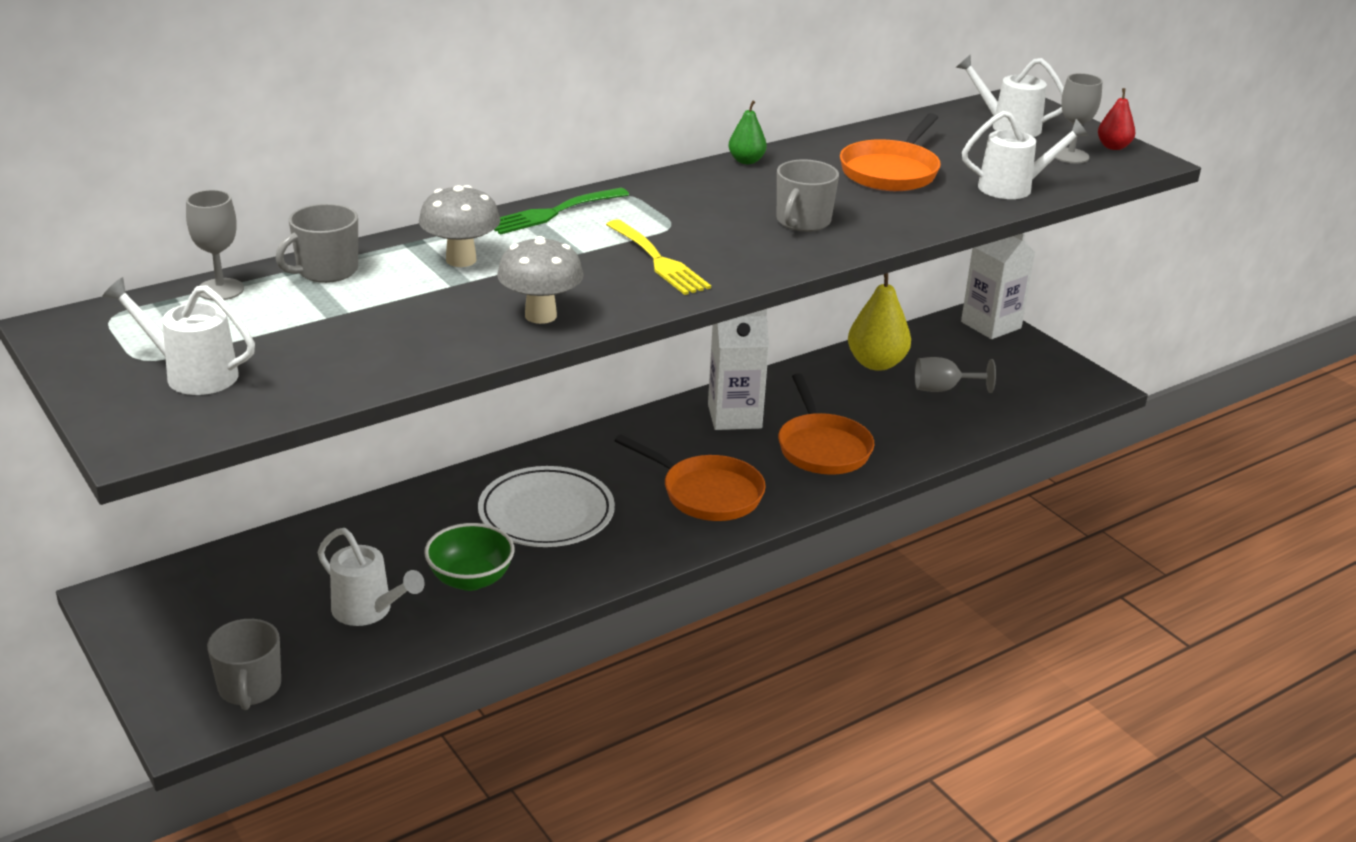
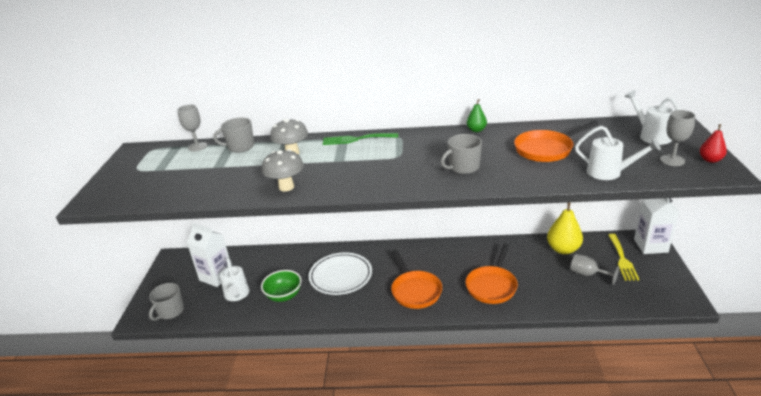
camera: 40 degrees right, 0 degrees up
white watering can [103,277,255,395] -> none
yellow fork [606,220,711,295] -> yellow fork moved to [608,234,639,281]
white carton [708,309,769,430] -> white carton moved to [187,223,229,287]

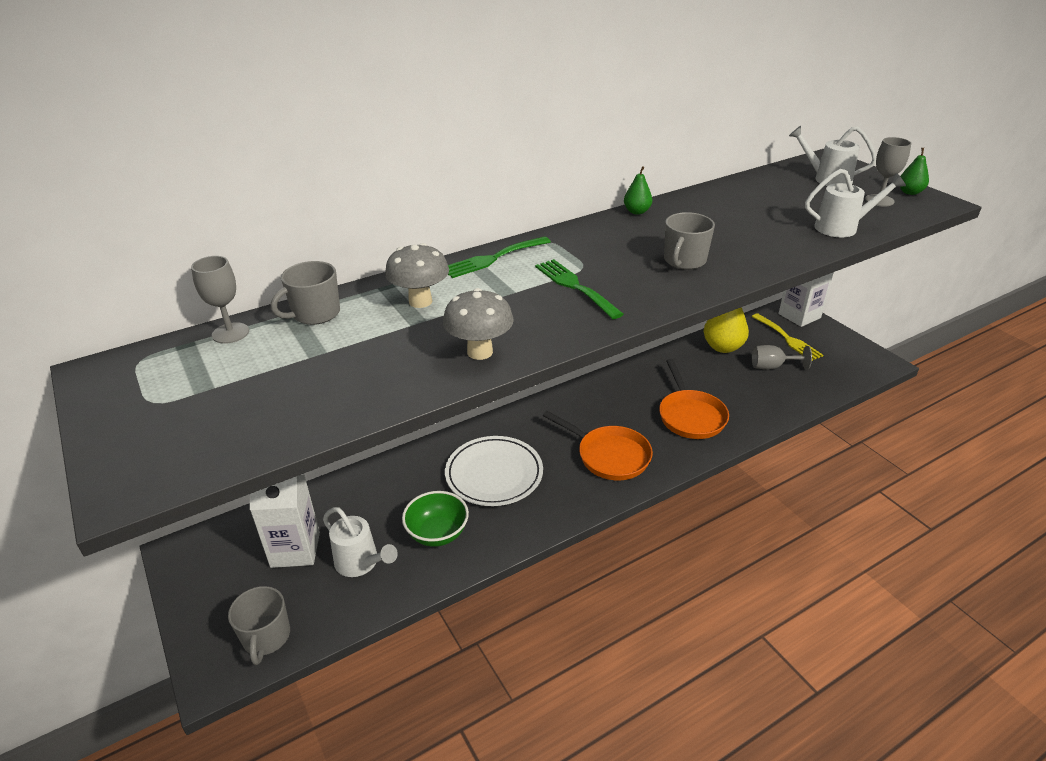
camera: 35 degrees left, 5 degrees up
orange pan [514,121,599,162] -> none
red pear [700,124,727,163] -> green pear [900,148,929,195]
none -> green fork [535,259,624,319]

